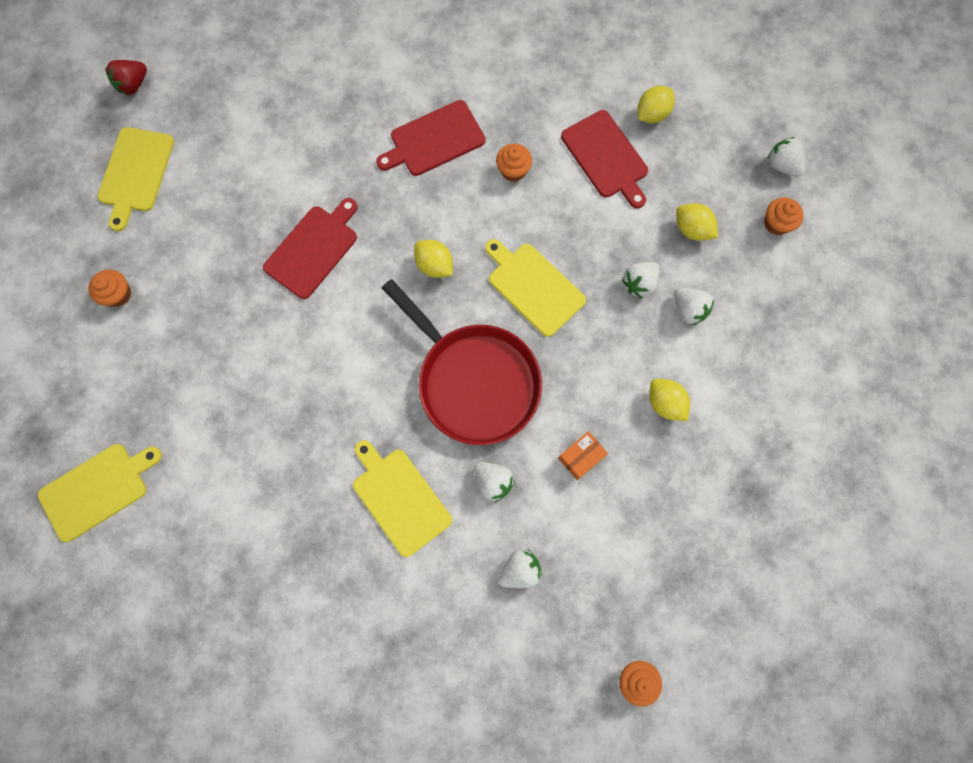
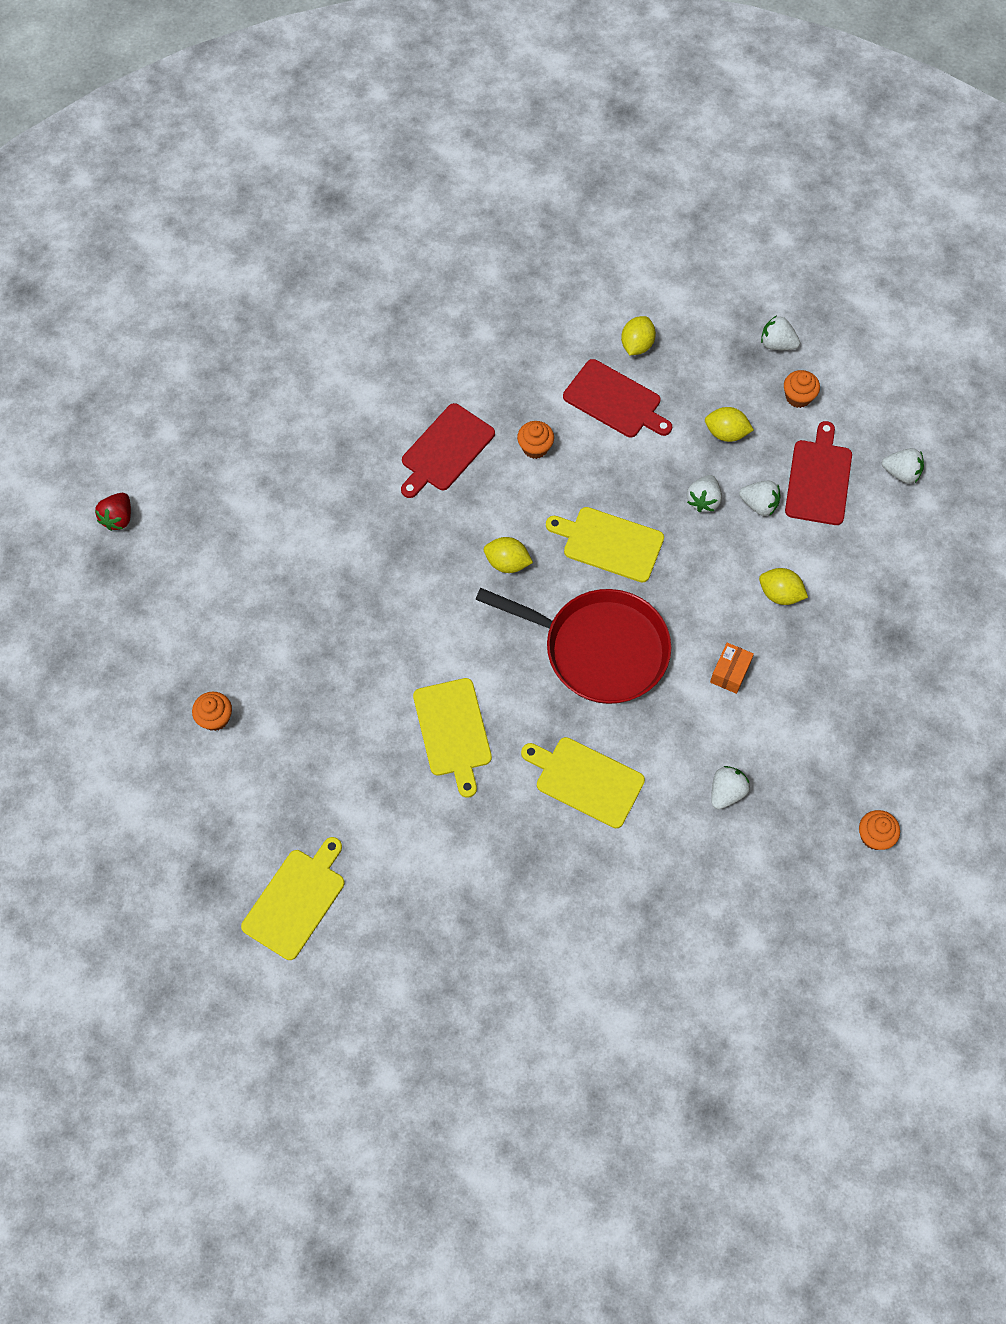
camera: 25 degrees left, 10 degrees down
yellow cutting board [97,127,174,231] -> yellow cutting board moved to [413,678,492,798]
red cutting board [263,198,358,299] -> red cutting board moved to [785,421,852,525]
white strawberry [474,462,515,503] -> white strawberry moved to [882,448,924,484]

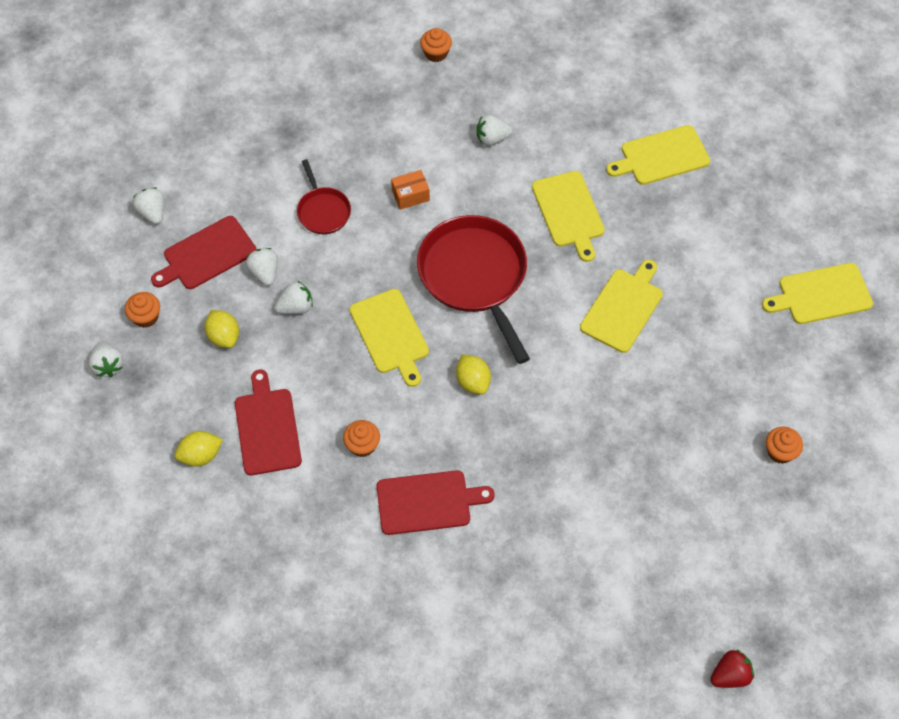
camera: 135 degrees left, 5 degrees down
yellow lemon [759,568,808,605] -> red pan [297,159,351,234]
none -> yellow cutting board [606,125,710,185]

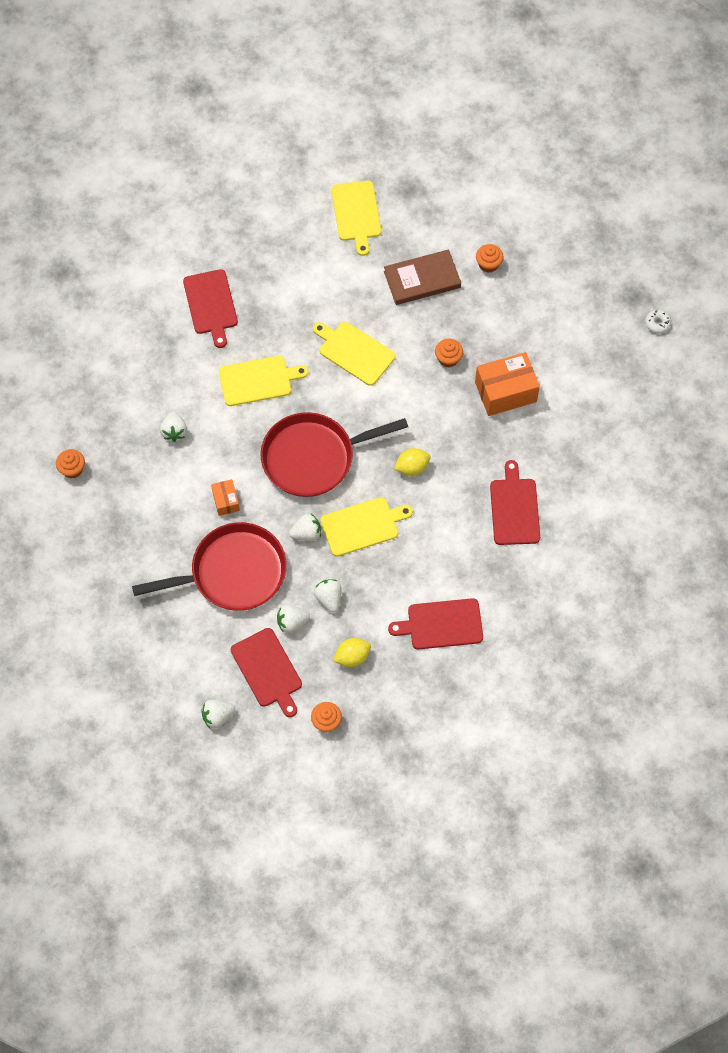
camera: 85 degrees left, 5 degrees up
white strawberry [89,342,123,377] -> white strawberry moved to [289,514,321,541]
yellow lemon [175,431,223,467] -> none
red pan [297,159,351,234] -> red pan [132,522,287,611], size x1.98
orange cupcake [343,420,380,457] -> orange cupcake moved to [435,339,463,368]
yellow cutting board [606,125,710,185] -> red cutting board [183,269,238,348]
red strawberry [710,649,754,688] -> white donut [645,310,671,333]
none -> brown book [384,249,461,305]
none -> orange box [475,352,540,416]

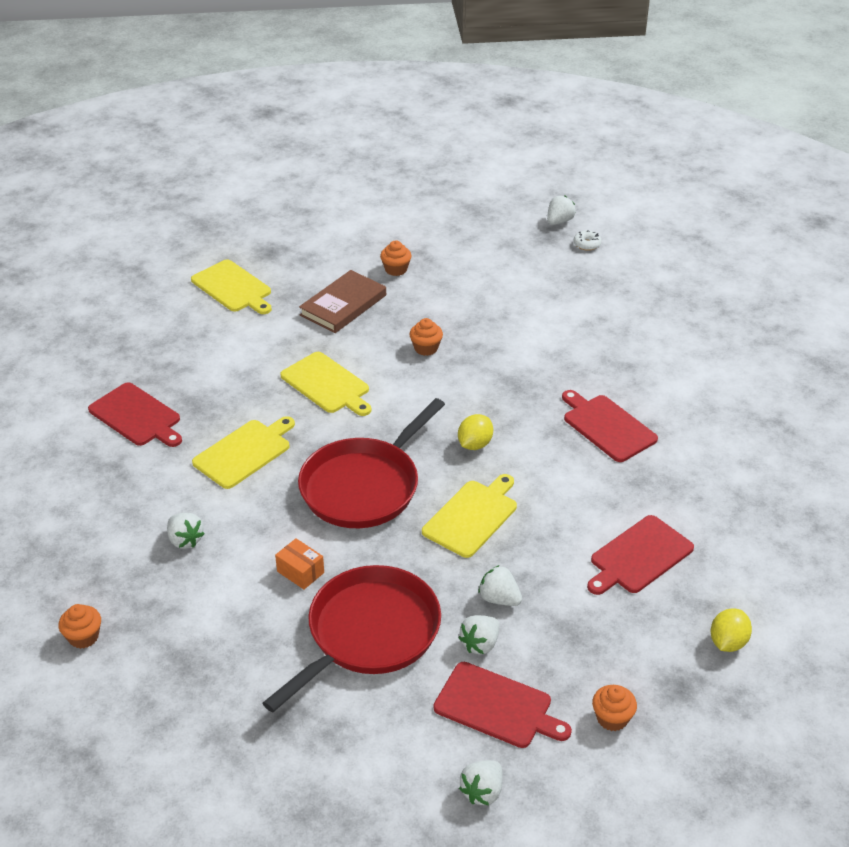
camera: 35 degrees left, 25 degrees down
white strawberry [289,514,321,541] -> white strawberry moved to [547,195,576,225]
yellow cutting board [313,322,395,386] -> yellow cutting board turned 135 degrees counterclockwise [280,352,371,416]
yellow lemon [333,638,371,667] -> yellow lemon moved to [711,608,752,652]
orange box [475,352,540,416] -> none

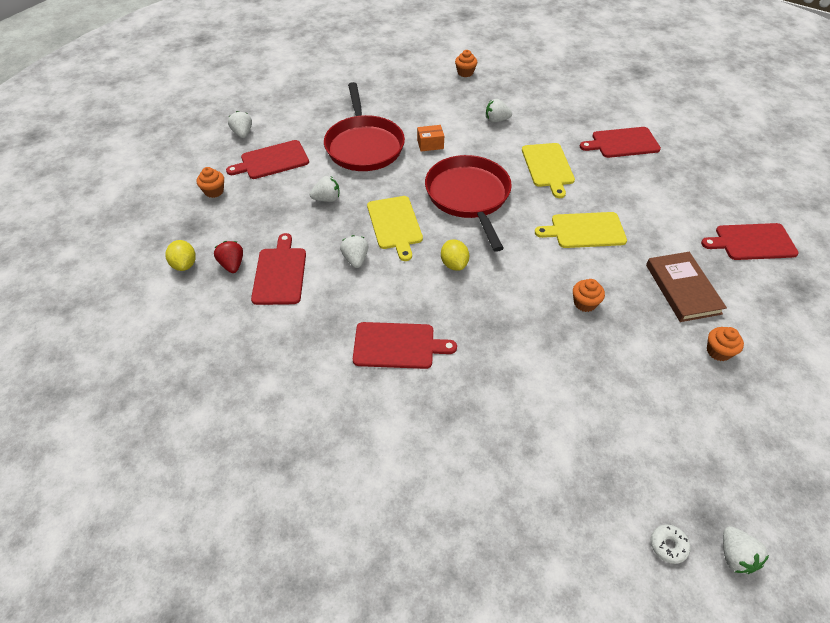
camera: 130 degrees right, 10 degrees up
yellow cutting board [191,259,272,314] -> red cutting board [701,223,799,260]
white strawberry [458,615,500,655] -> white strawberry moved to [340,235,369,268]
none -> red strawberry [214,241,243,273]

